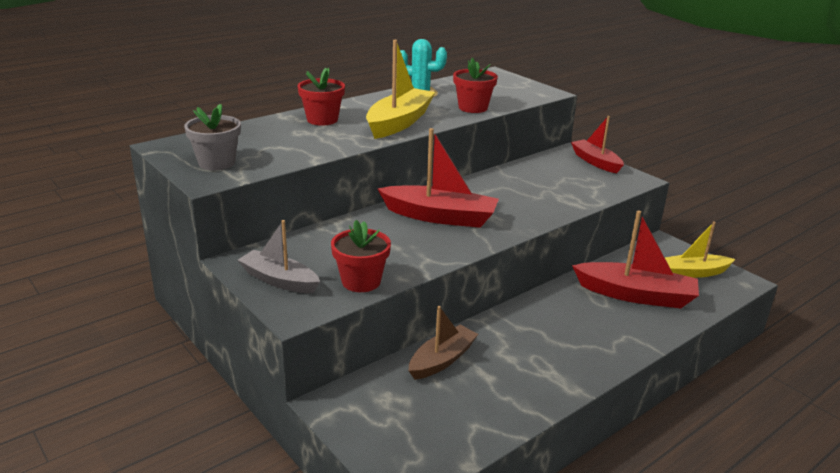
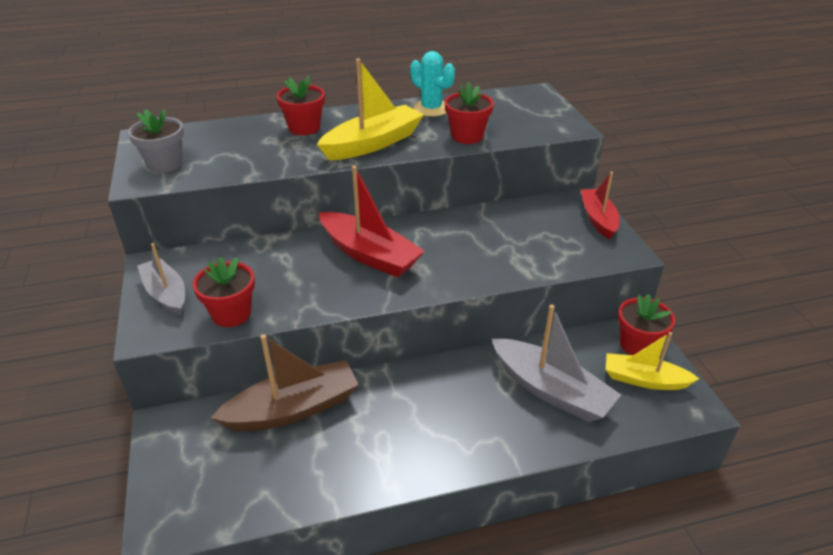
camera: 25 degrees right, 10 degrees up
brown boat [409,306,478,380] -> brown boat [211,334,359,431], size x1.52
red boat [572,211,699,308] -> grey boat [492,305,621,422]
none -> red flower pot [618,294,675,355]

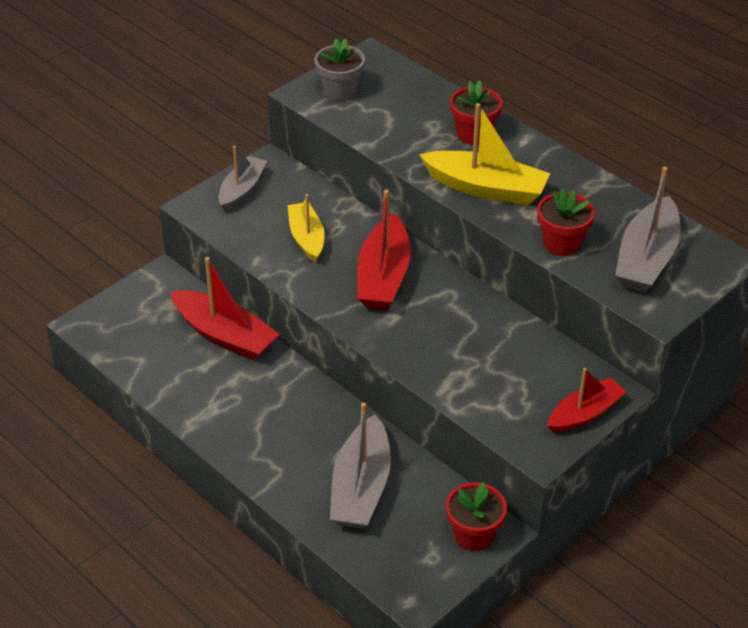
camera: 60 degrees right, 5 degrees up
red flower pot [192,257,255,327] -> none
brown boat [211,334,359,431] -> red boat [170,257,280,361]
turquoise cactus [410,51,455,117] -> none
yellow boat [606,332,699,390] -> yellow boat moved to [288,194,325,263]
none -> grey boat [615,167,681,293]

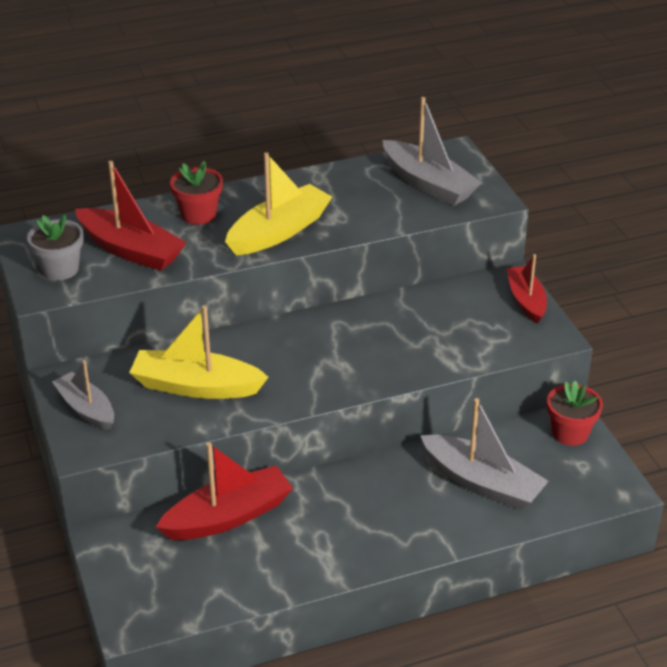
camera: 65 degrees left, 5 degrees down
yellow boat [288,194,325,263] -> yellow boat [129,305,268,399], size x1.52
red boat [357,190,411,310] -> red boat moved to [75,161,187,271]
red flower pot [537,188,595,256] -> none

